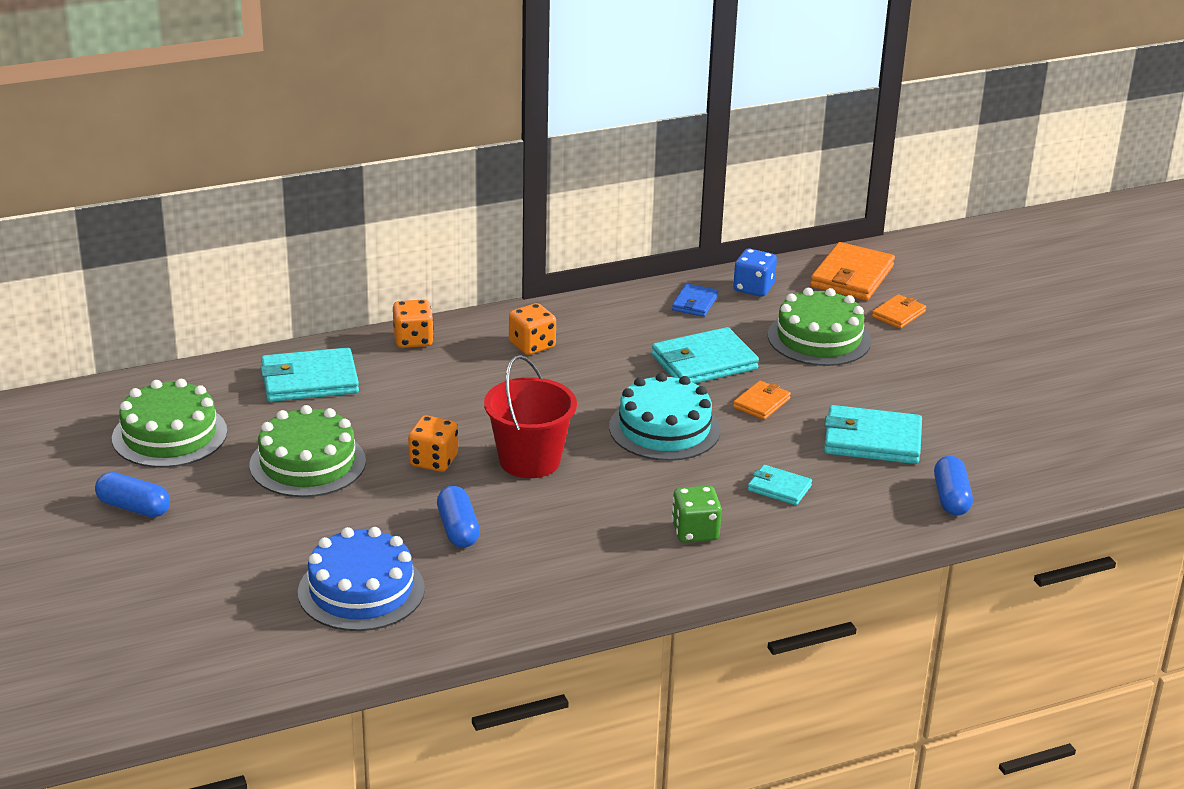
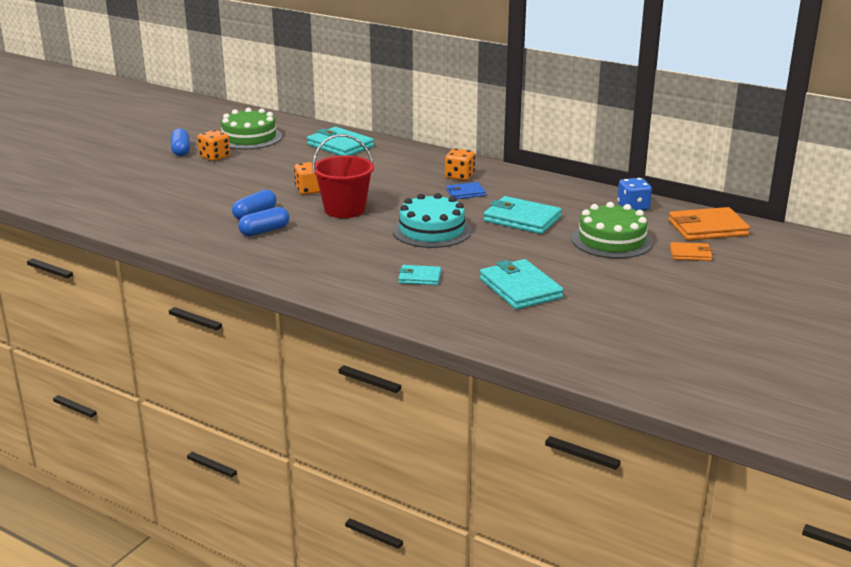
camera: 55 degrees right, 5 degrees down
green cake [250,405,366,497] -> none
blue cake [298,527,425,631] -> none
orange dice [393,299,434,348] -> orange dice moved to [198,130,230,161]
blue wallet [672,283,718,317] -> blue wallet moved to [446,182,486,199]
green dice [672,486,722,543] -> none
orange wallet [733,381,791,420] -> none
turquoise wallet [748,465,812,505] -> turquoise wallet turned 75 degrees counterclockwise [398,265,441,285]
blue capsule [934,456,973,516] -> blue capsule moved to [238,207,289,236]

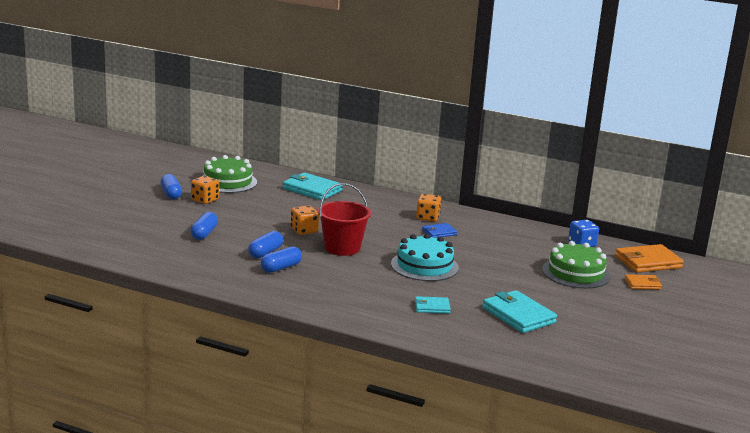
camera: 10 degrees left, 5 degrees down
turquoise wallet [483,196,562,234] -> none
none -> blue capsule [190,212,218,240]

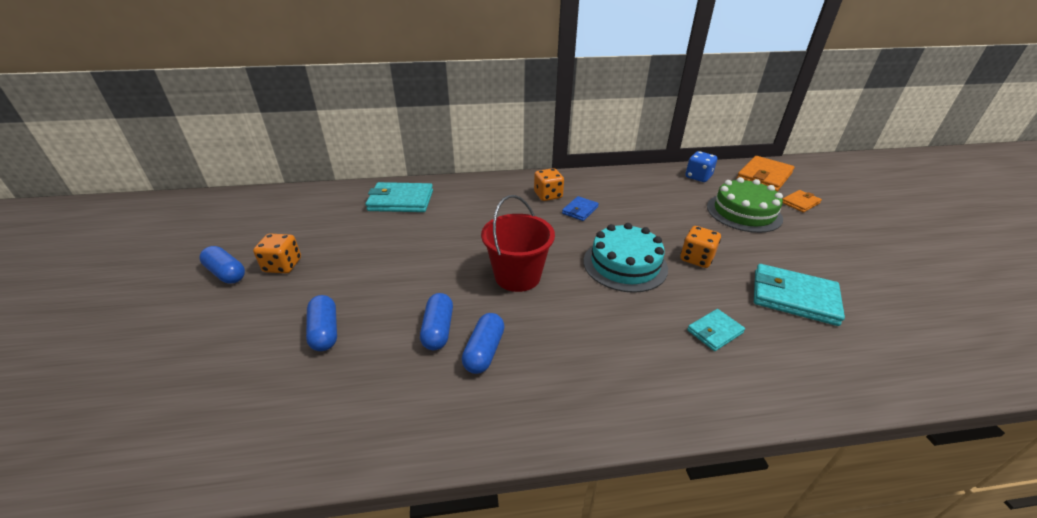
camera: 30 degrees left, 15 degrees up
green cake [201,155,257,193] -> none
orange dice [291,205,319,235] -> orange dice moved to [680,226,721,268]

